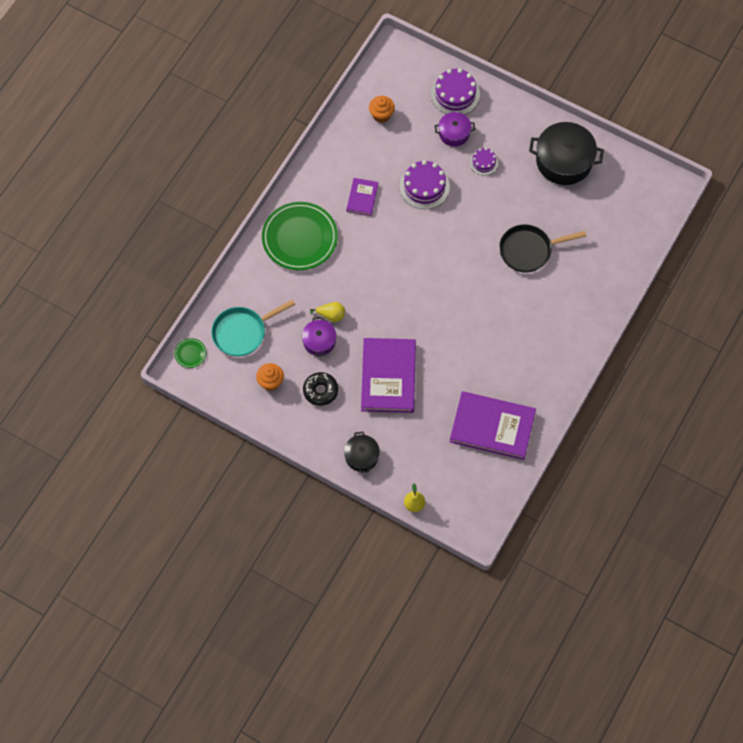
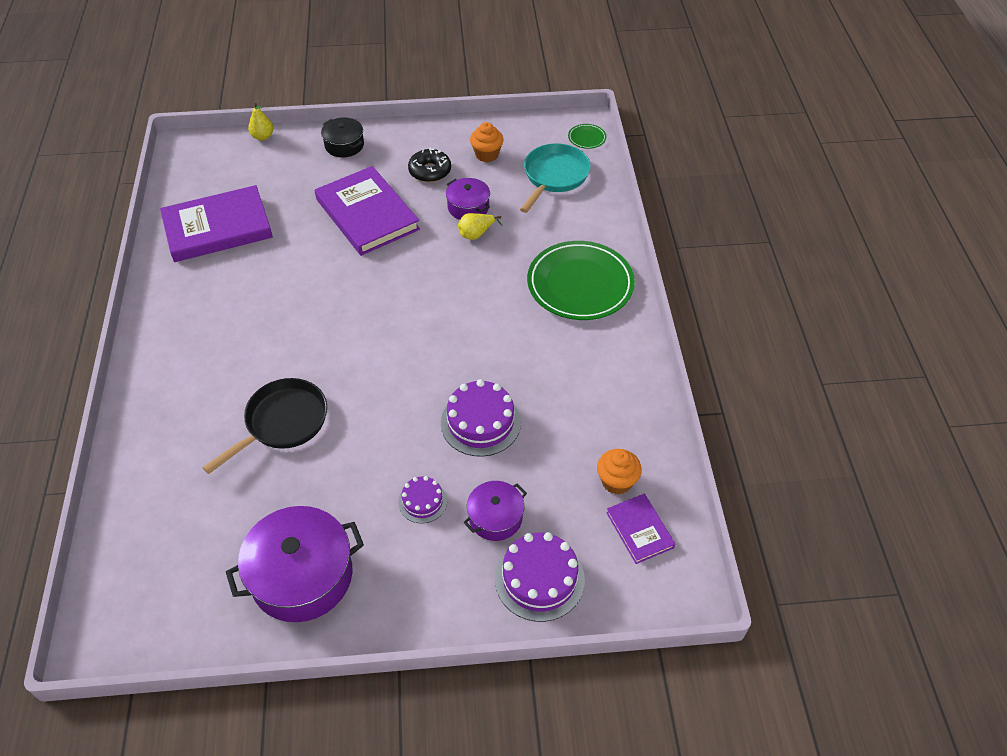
camera: 145 degrees right, 15 degrees down
purple book [346,178,378,216] -> purple book moved to [606,494,675,564]
black pot [529,122,604,185] -> purple pot [226,506,364,622]

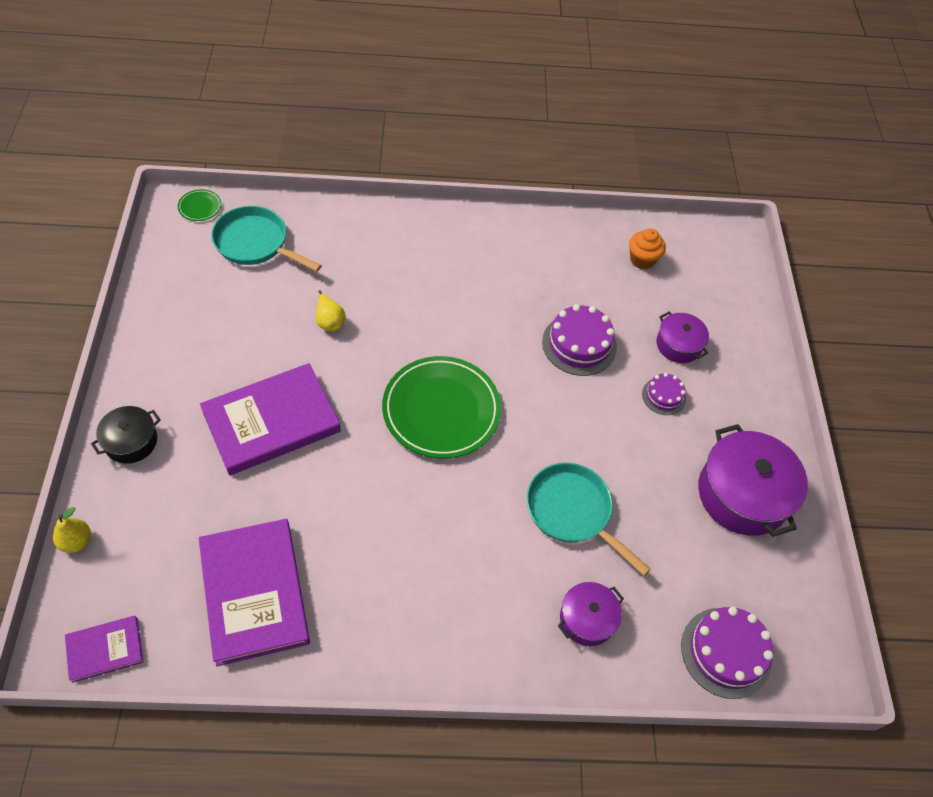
camera: 90 degrees left, 5 degrees up
black pan [203,378,327,474] -> turquoise pan [527,463,651,576]
black donut [408,148,451,182] -> none
purple pot [446,178,490,220] -> purple pot moved to [558,582,624,646]
orange cupcake [470,122,504,162] -> none
purple cake [495,532,585,622] -> purple cake moved to [681,607,773,699]
green plate [527,241,635,320] -> green plate moved to [382,356,501,458]
purple book [606,494,675,564] -> purple book moved to [65,616,143,683]

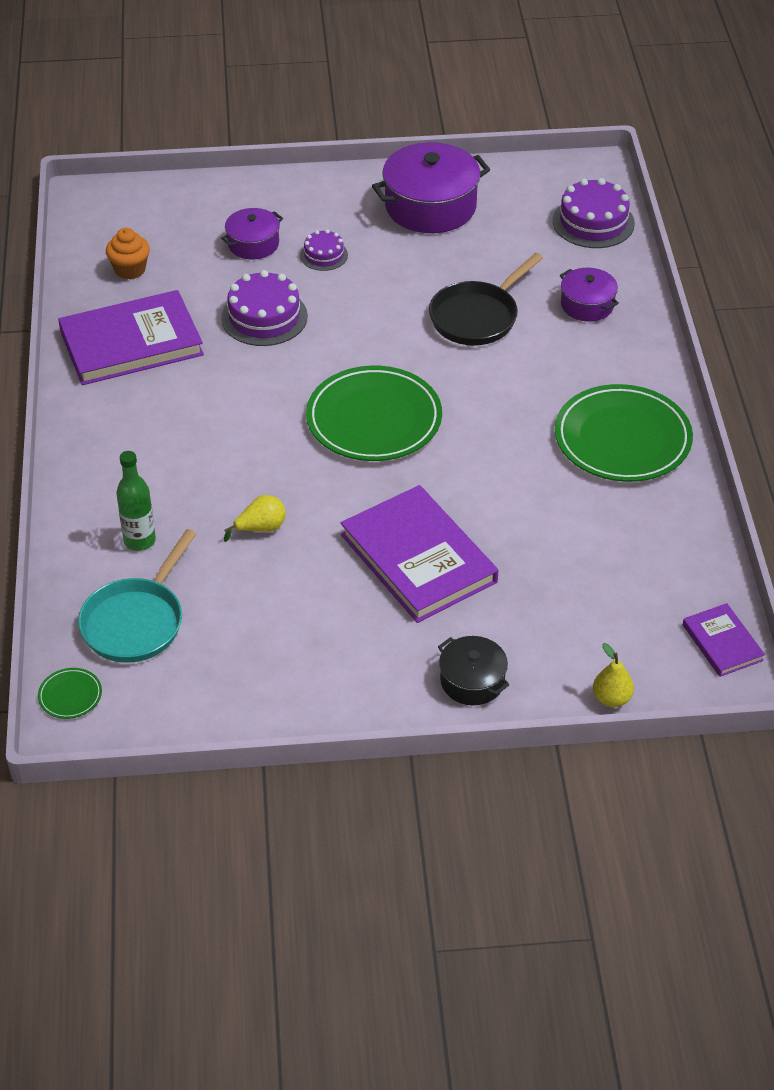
camera: 90 degrees left, 10 degrees down
purple book [199,519,310,666] -> purple book moved to [58,290,204,385]
turquoise pan [527,463,651,576] -> black pan [429,253,543,345]
none -> green bottle [116,451,156,551]
none -> green plate [555,384,693,482]

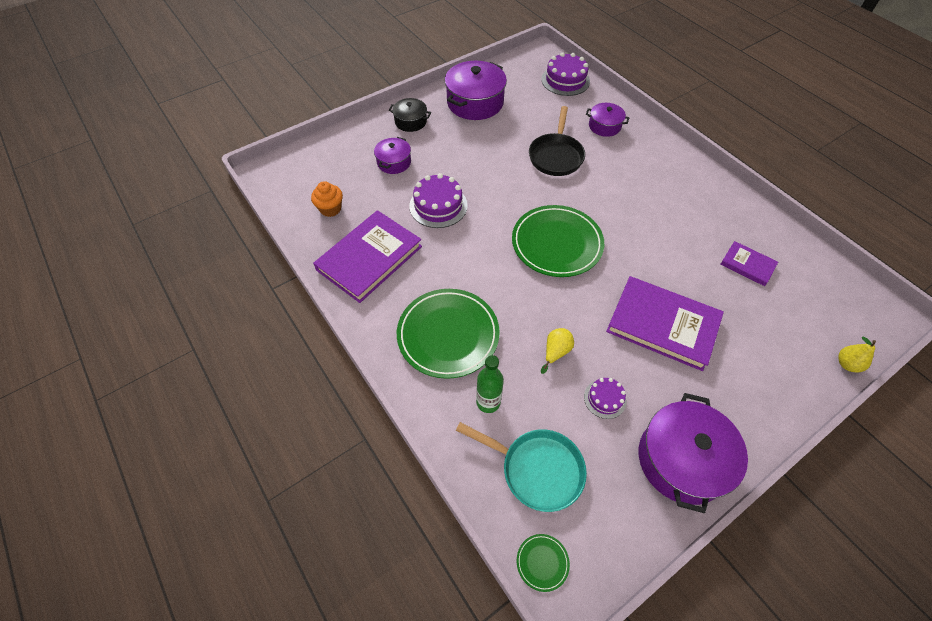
camera: 30 degrees left, 10 degrees up
turquoise pan [78,529,196,663] -> turquoise pan turned 60 degrees counterclockwise [456,422,587,512]
purple cake [300,230,348,271] -> purple cake moved to [584,378,626,419]
black pot [438,636,509,705] -> black pot moved to [389,98,431,132]
green plate [555,384,693,482] -> green plate moved to [397,289,500,379]
purple book [683,603,765,677] -> purple book moved to [721,241,778,286]
none -> purple pot [639,393,748,513]

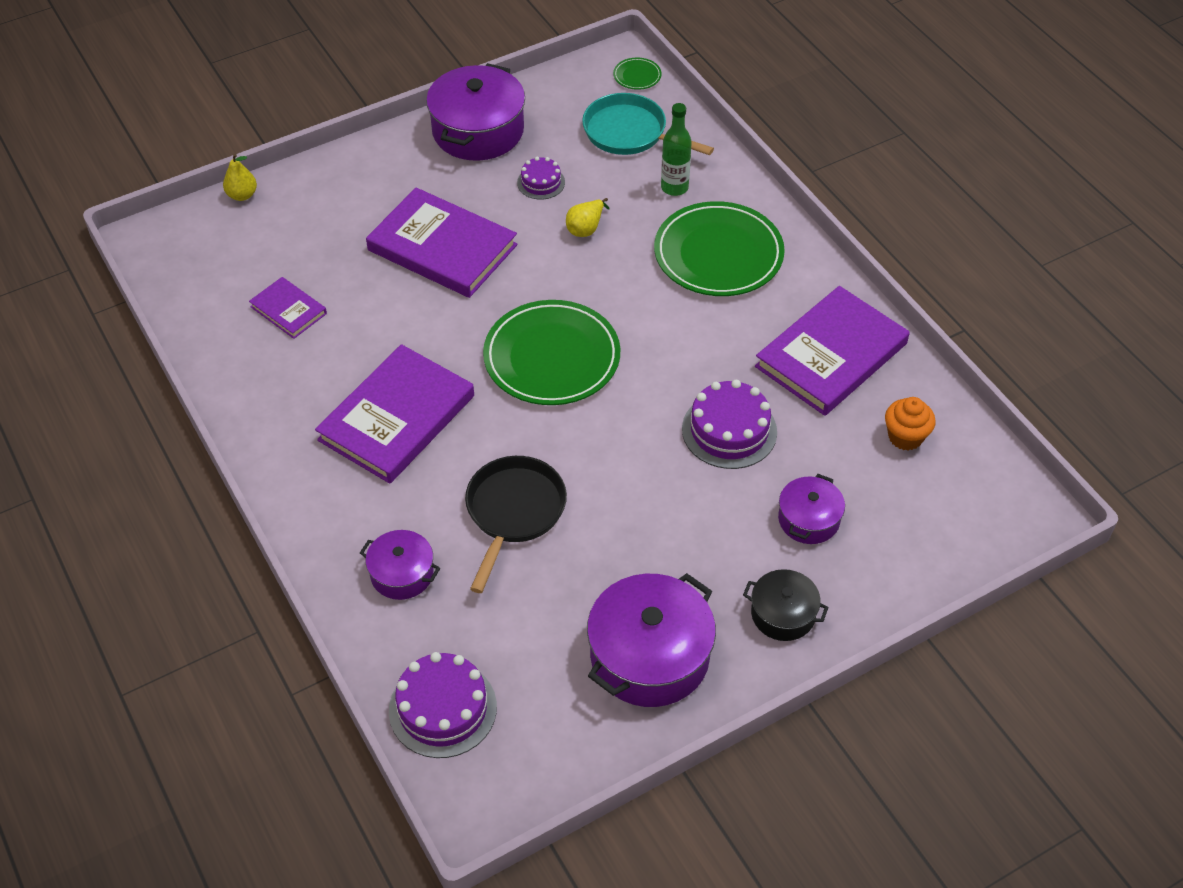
camera: 175 degrees left, 5 degrees down
none -> purple book [315,344,474,484]

